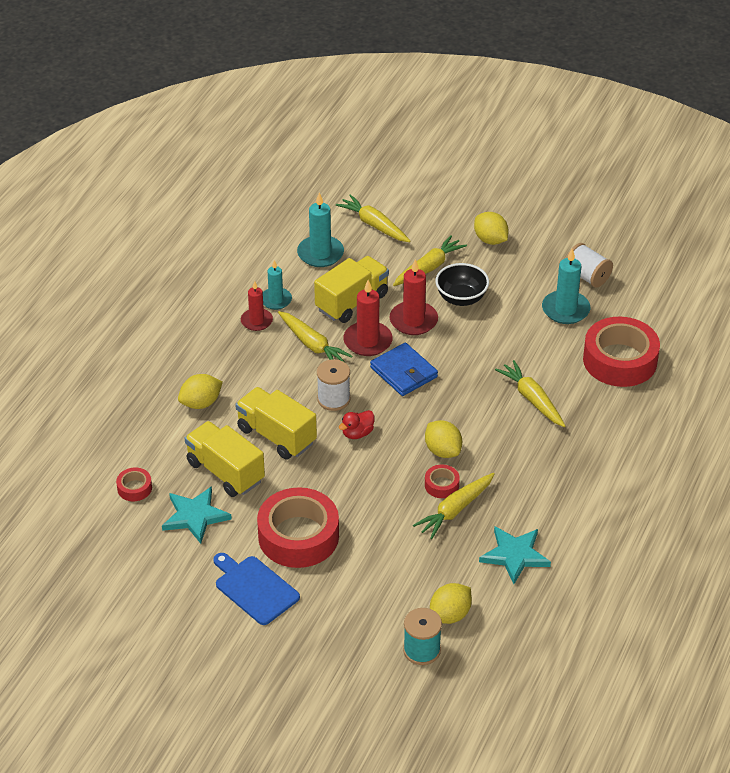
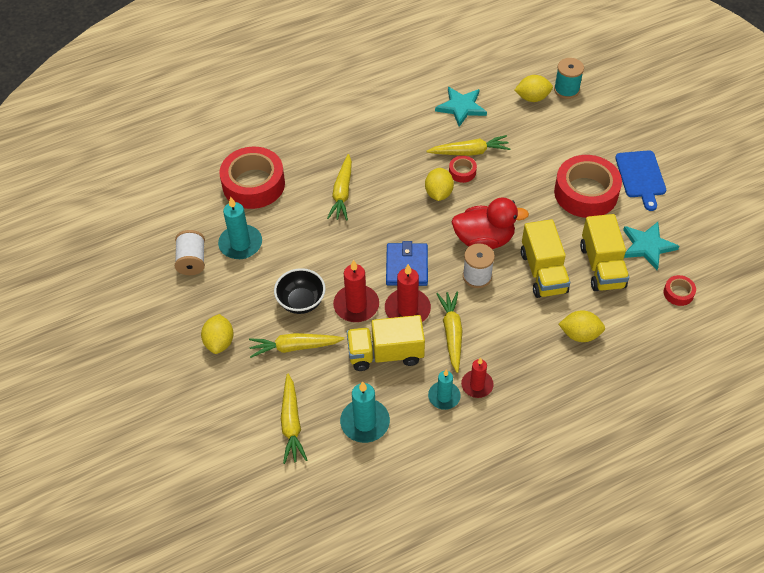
camera: 140 degrees left, 10 degrees up
red duck [339,410,374,439] -> red duck [452,198,529,249], size x2.02

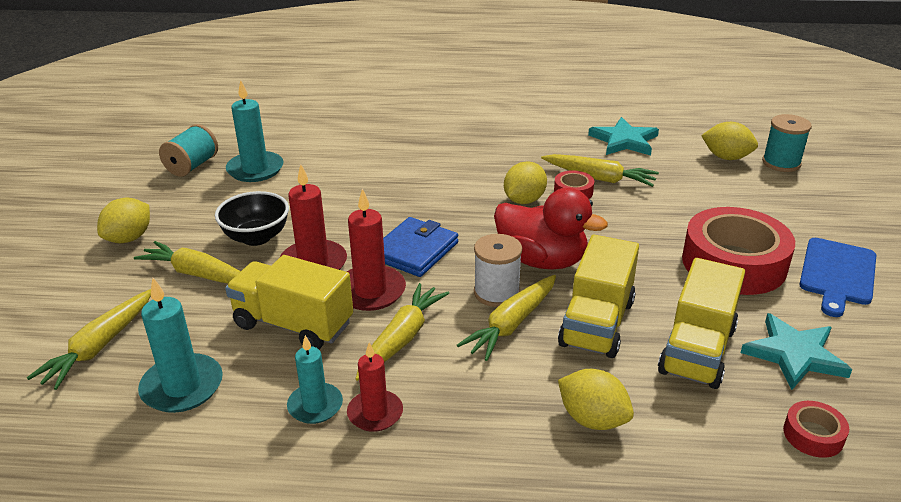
camera: 30 degrees right, 20 degrees down
white spool [175,230,205,275] -> turquoise spool [159,124,218,177]
red tape [219,147,285,209] -> none
yellow carrot [327,154,352,220] -> yellow carrot moved to [457,275,556,361]

